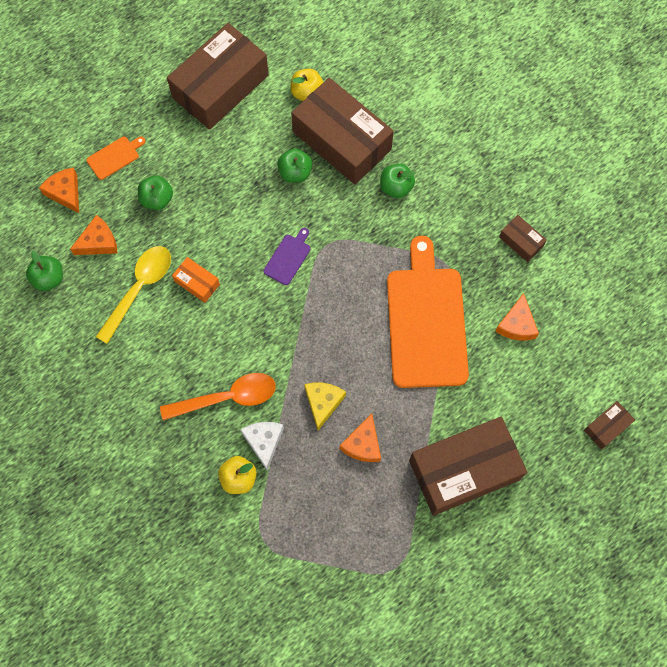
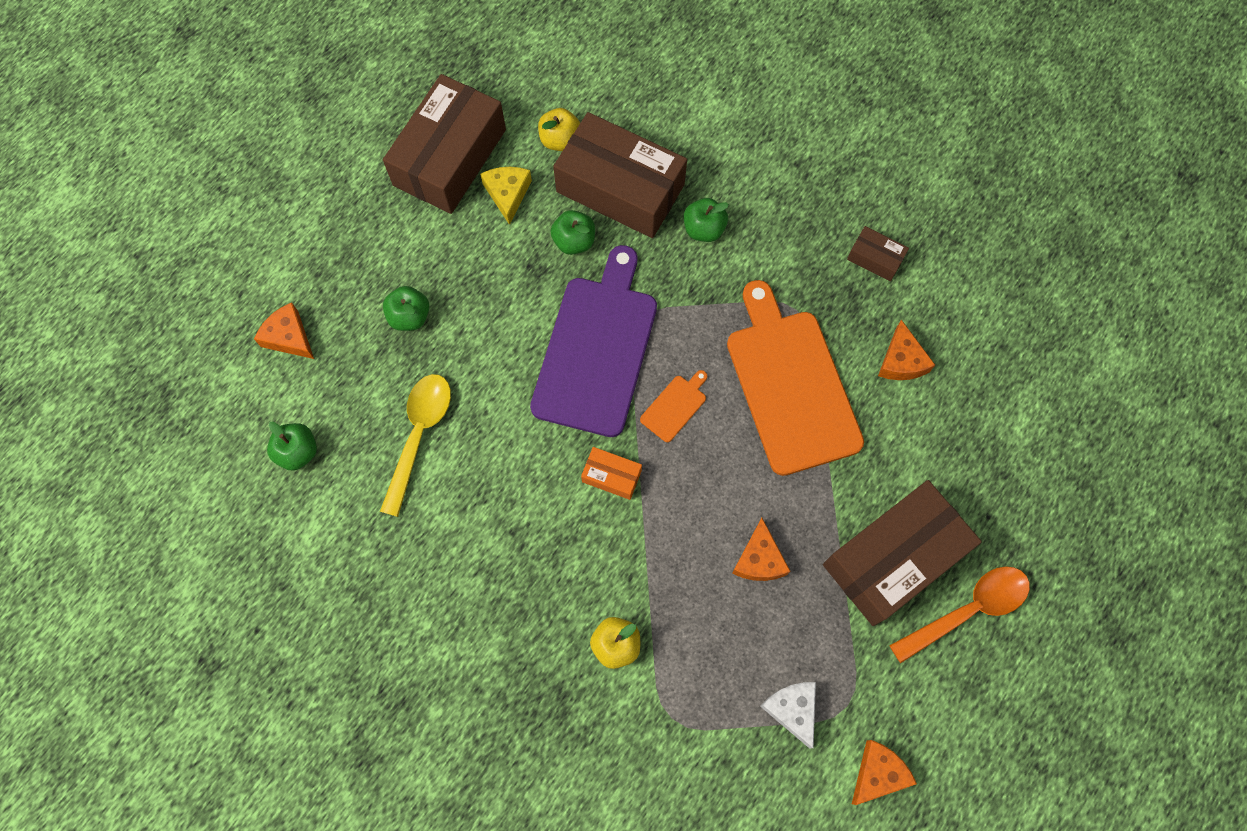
camera: 15 degrees left, 0 degrees up
orange cheese [70,215,117,255] -> orange cheese moved to [852,740,917,805]
orange cutting board [86,136,146,180] -> orange cutting board moved to [640,370,707,442]
orange spoon [160,373,276,420] -> orange spoon moved to [889,566,1030,663]
orange box [172,257,220,303] -> orange box moved to [581,447,642,500]
white cheese [241,422,284,470] -> white cheese moved to [760,682,816,749]
purple cutting board [263,228,311,285] -> purple cutting board [530,245,657,437], size x2.47
yellow cheese [304,383,346,430] -> yellow cheese moved to [480,167,532,225]
brown box [584,401,635,450] -> none

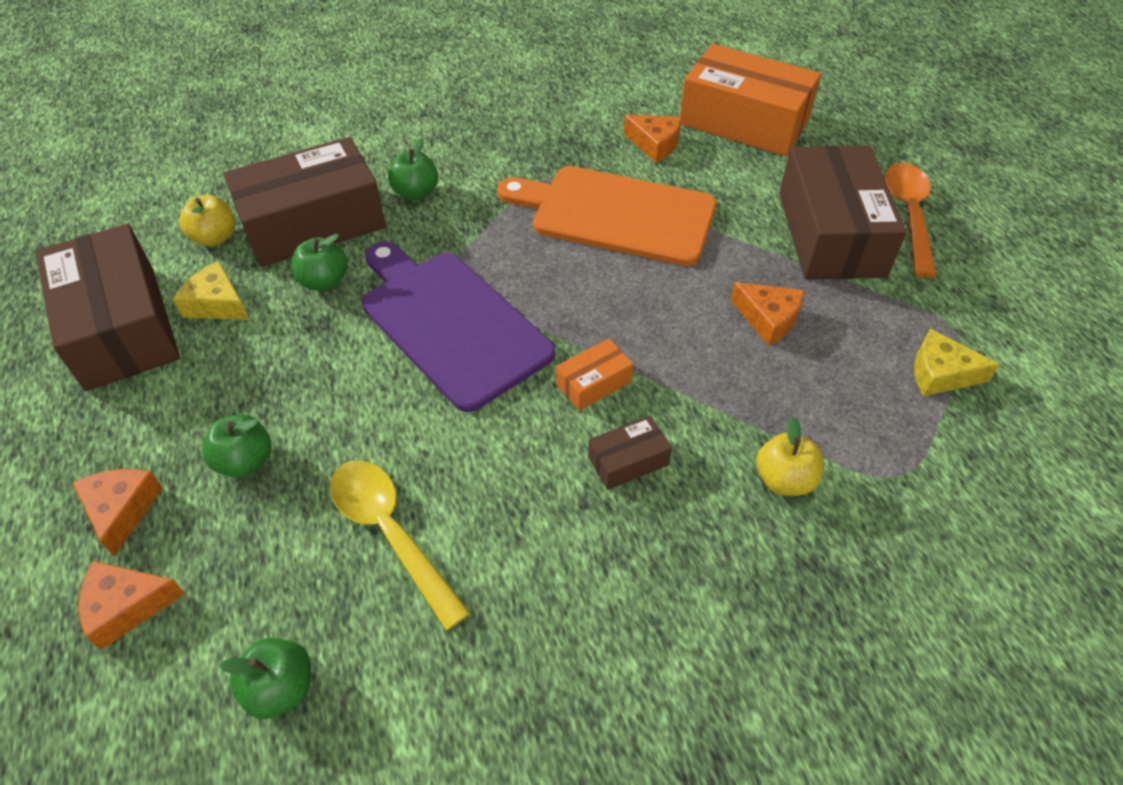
camera: 55 degrees left, 20 degrees down
orange cutting board [640,370,707,442] -> none
white cheese [760,682,816,749] -> yellow cheese [914,329,1000,396]
brown box [847,226,909,282] -> brown box moved to [588,416,672,490]
orange cheese [852,740,917,805] -> orange cheese moved to [73,469,163,557]
none -> orange box [680,44,821,156]

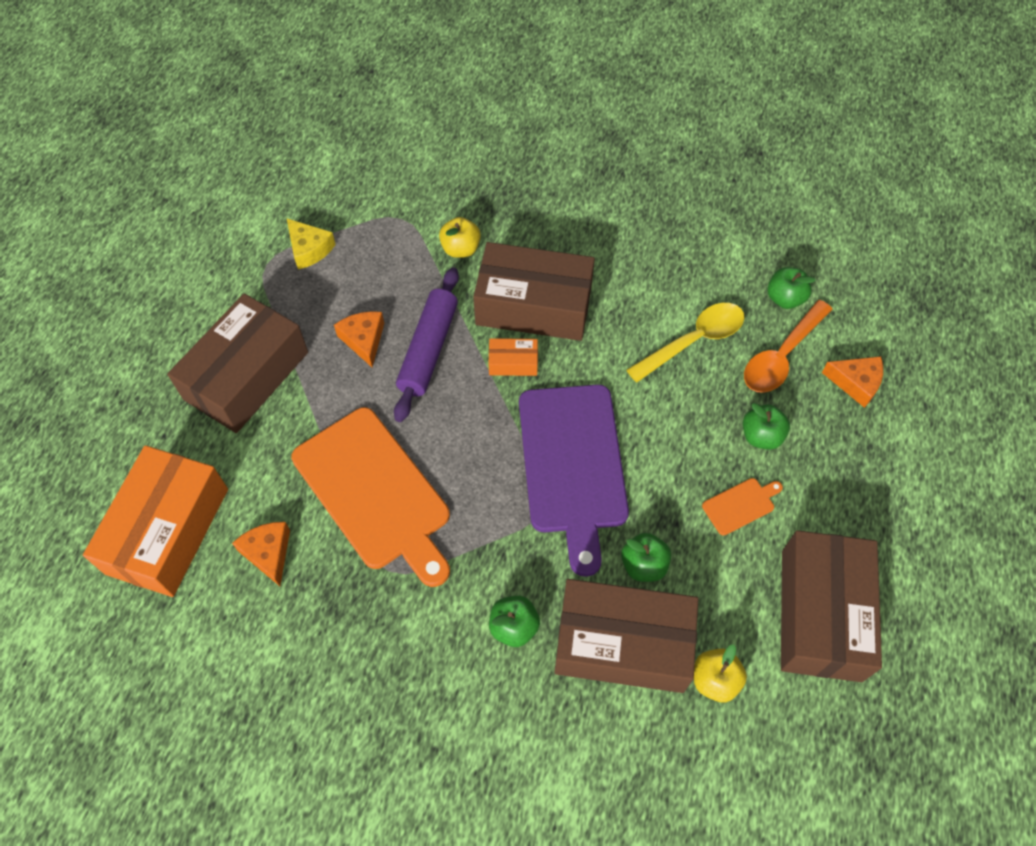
camera: 145 degrees left, 10 degrees up
orange cheese [73,469,163,557] -> none
yellow cheese [173,261,249,320] -> none
yellow spoon [330,460,470,631] -> yellow spoon turned 120 degrees counterclockwise [626,303,745,383]
brown box [588,416,672,490] -> brown box [473,242,595,341], size x2.31
orange box [680,44,821,156] -> orange box turned 45 degrees clockwise [83,445,228,597]
orange spoon [885,163,937,277] -> orange spoon moved to [744,300,832,393]
none -> purple rolling pin [394,267,459,422]
none -> orange cutting board [702,478,783,535]

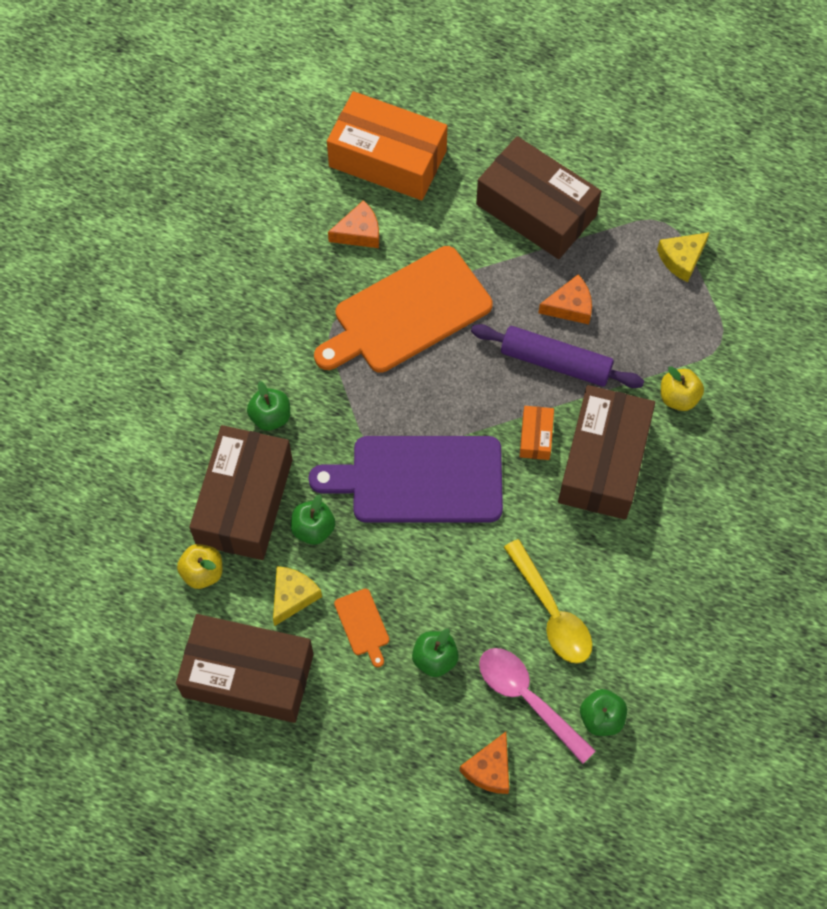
camera: 95 degrees right, 5 degrees up
orange spoon [744,300,832,393] -> pink spoon [479,648,595,764]
none -> yellow cheese [273,566,322,626]

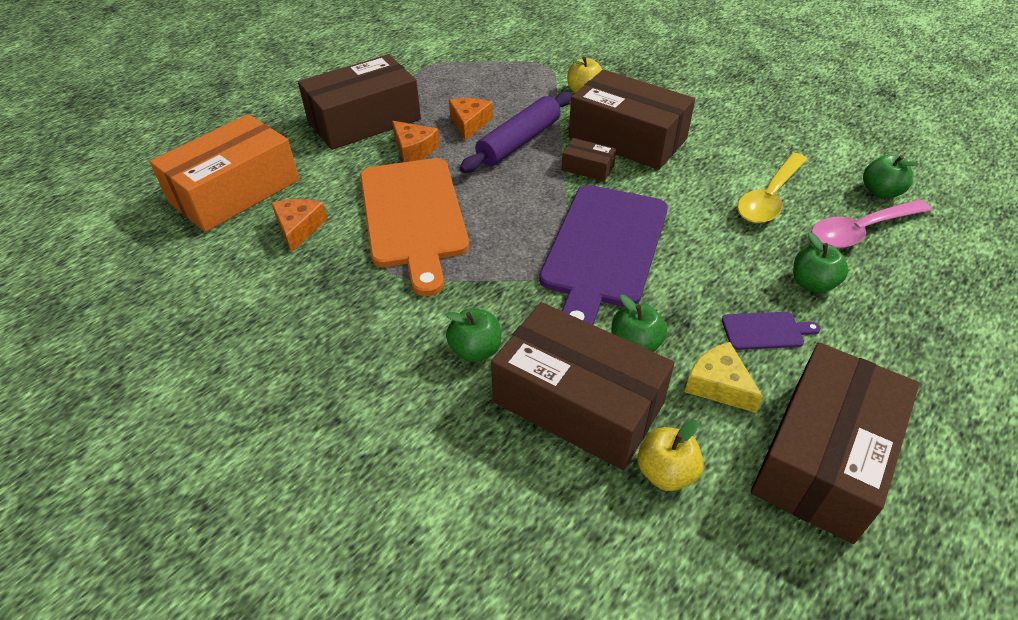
camera: 70 degrees left, 20 degrees down
orange cutting board [334,589,389,667] -> purple cutting board [722,312,821,350]
orange cheese [459,732,509,794] -> orange cheese moved to [392,121,440,162]
yellow spoon [504,539,592,664] -> yellow spoon turned 135 degrees clockwise [737,153,807,223]
orange box [520,406,554,460] -> brown box [562,138,616,181]
yellow cheese [657,232,710,282] -> none

